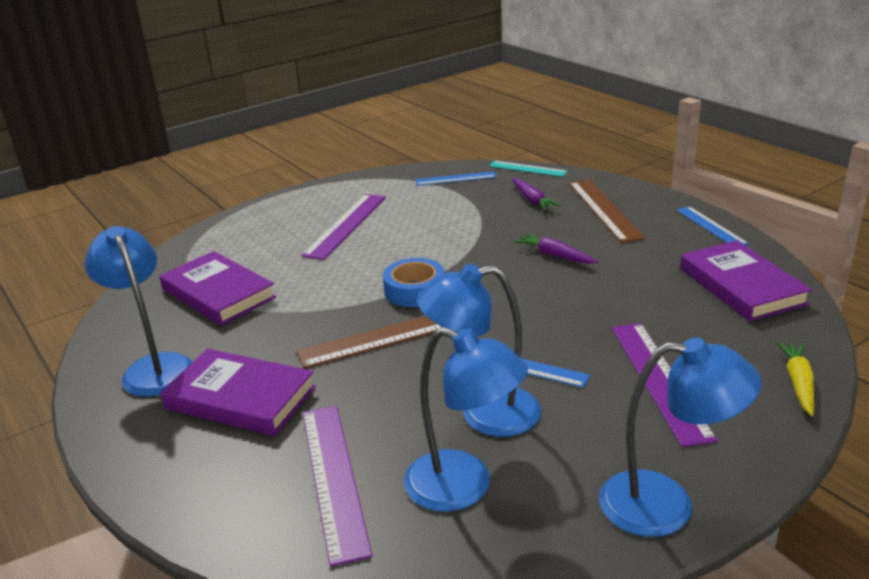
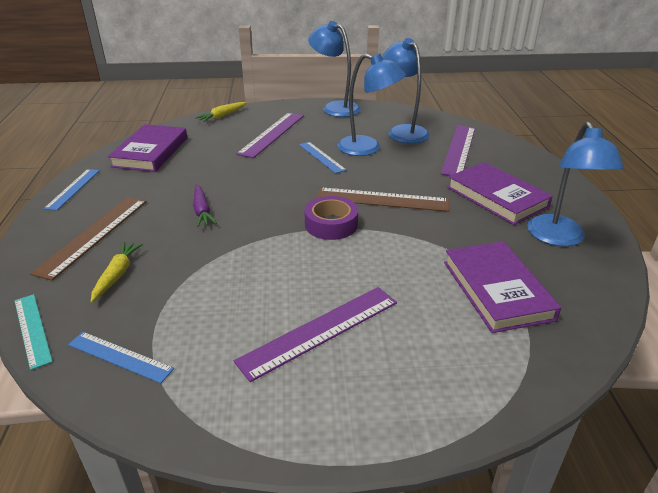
camera: 150 degrees left, 5 degrees up
blue tape [383,258,445,307] -> purple tape [304,196,358,240]
purple carrot [512,178,561,211] -> yellow carrot [91,242,143,303]

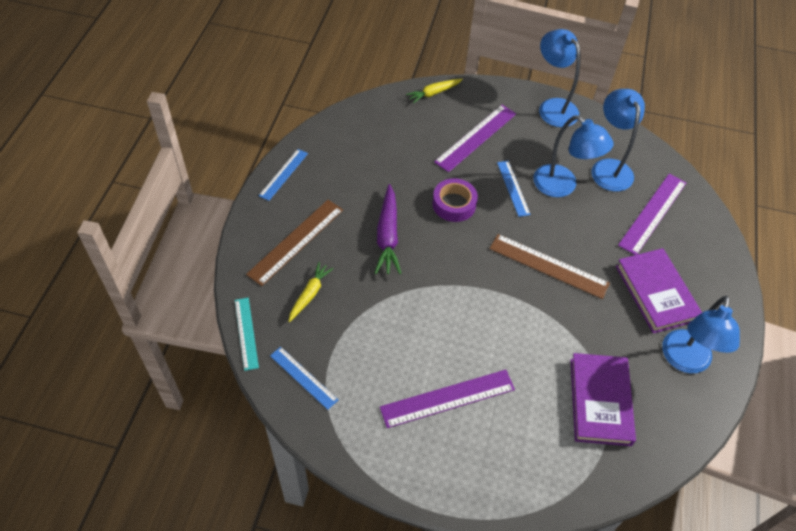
camera: 15 degrees right, 20 degrees up
purple book [108,124,187,172] -> none
purple carrot [193,184,217,227] -> purple carrot [375,184,402,274], size x1.56
purple tape [304,196,358,240] -> purple tape moved to [432,178,478,222]

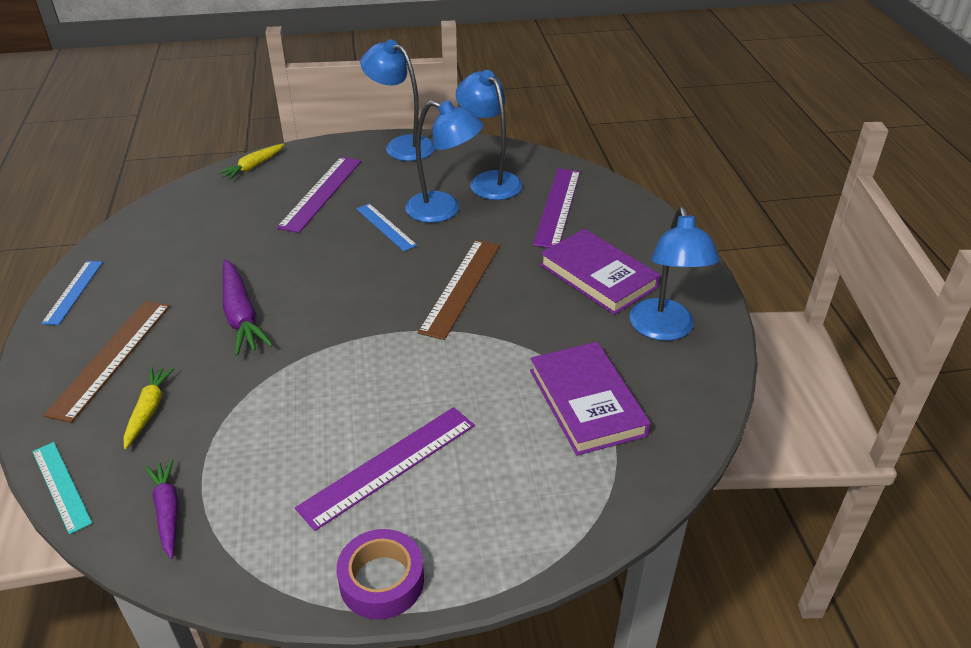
camera: 20 degrees left, 15 degrees down
blue ruler [270,347,338,410] -> purple carrot [145,459,179,559]
purple tape [432,178,478,222] -> purple tape moved to [336,529,424,619]
brown ruler [489,234,610,299] -> brown ruler turned 75 degrees counterclockwise [418,240,500,340]

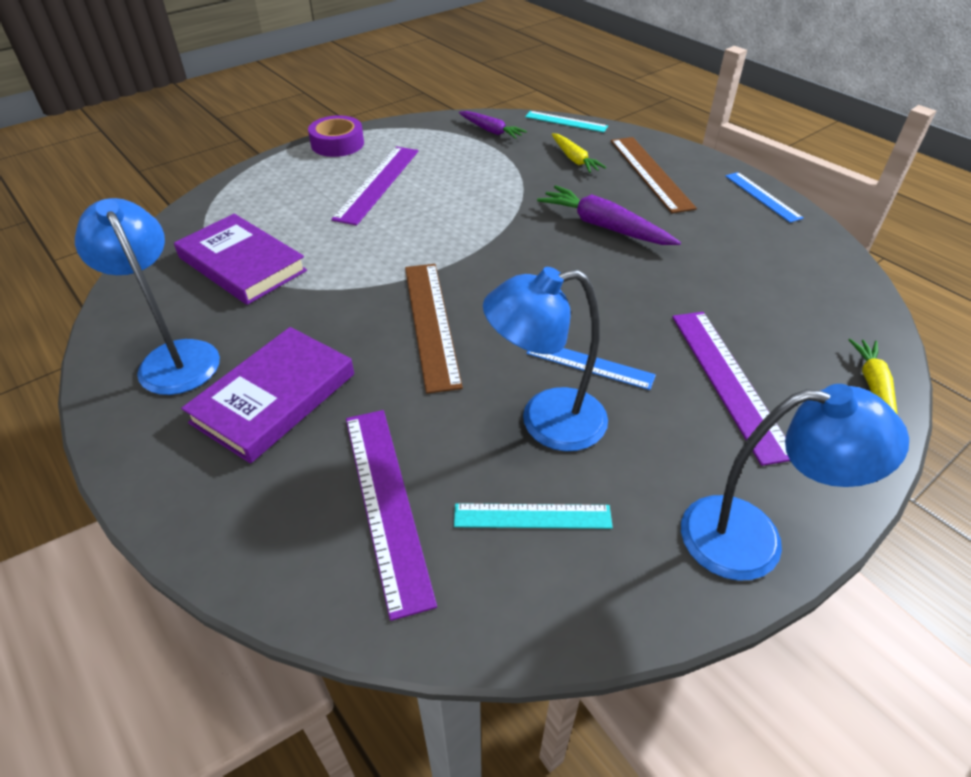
camera: 150 degrees right, 5 degrees up
blue lamp [456,70,522,200] -> turquoise ruler [454,503,613,529]
purple book [540,229,661,315] -> purple book turned 75 degrees counterclockwise [181,327,354,463]

